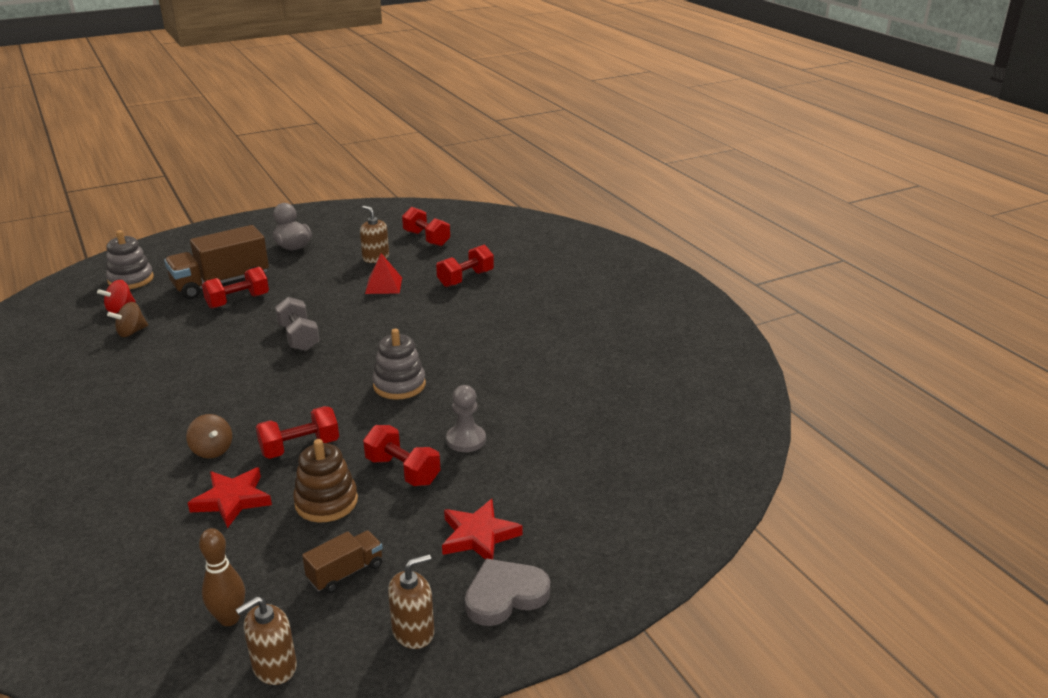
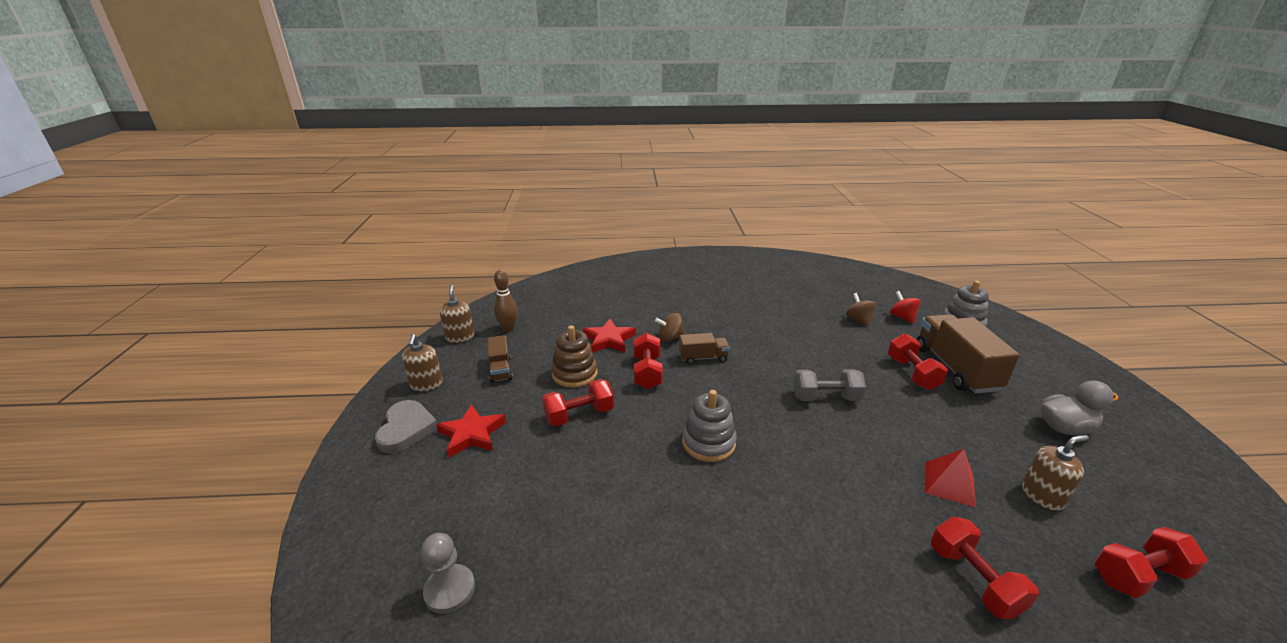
camera: 115 degrees right, 0 degrees up
grey pawn [446,385,486,452] -> grey pawn moved to [421,533,475,614]
none -> brown truck [679,333,730,365]

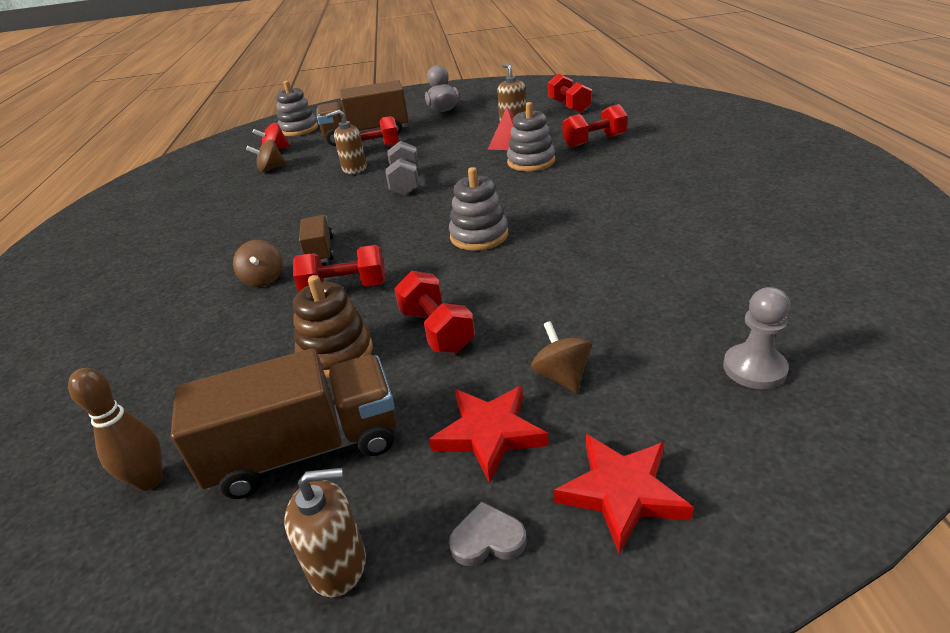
camera: 90 degrees left, 5 degrees up
grey heart [375,400,437,453] -> grey heart [449,501,526,566], size x0.56
brown soap dispenser [440,285,474,343] -> brown soap dispenser moved to [326,110,367,174]
brown truck [488,335,513,383] -> brown truck [171,348,396,499], size x1.93
red star [583,319,636,352] -> red star moved to [554,434,694,554]
none -> grey stacking toy [507,102,555,171]
none -> brown spinning top [531,321,591,393]

